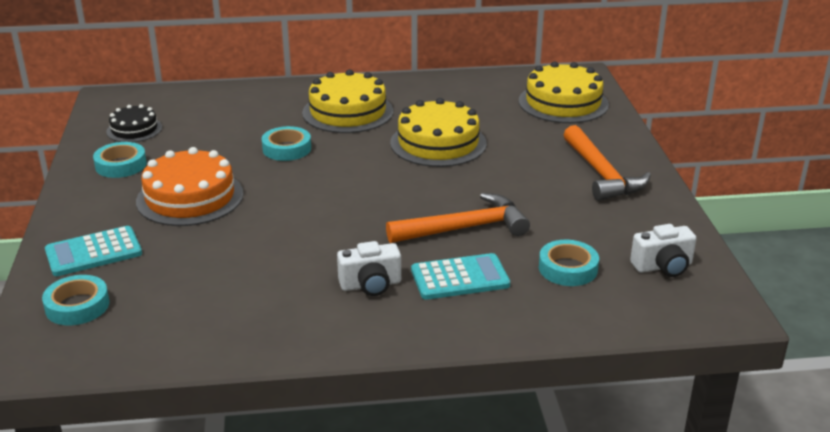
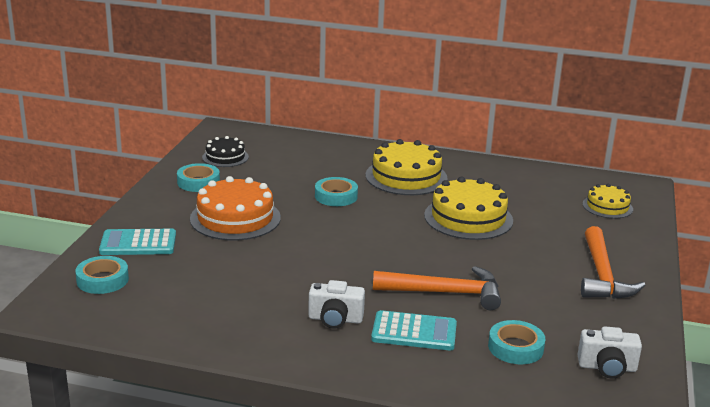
camera: 20 degrees right, 5 degrees down
yellow cake [519,61,609,123] -> yellow cake [583,184,633,219], size x0.58

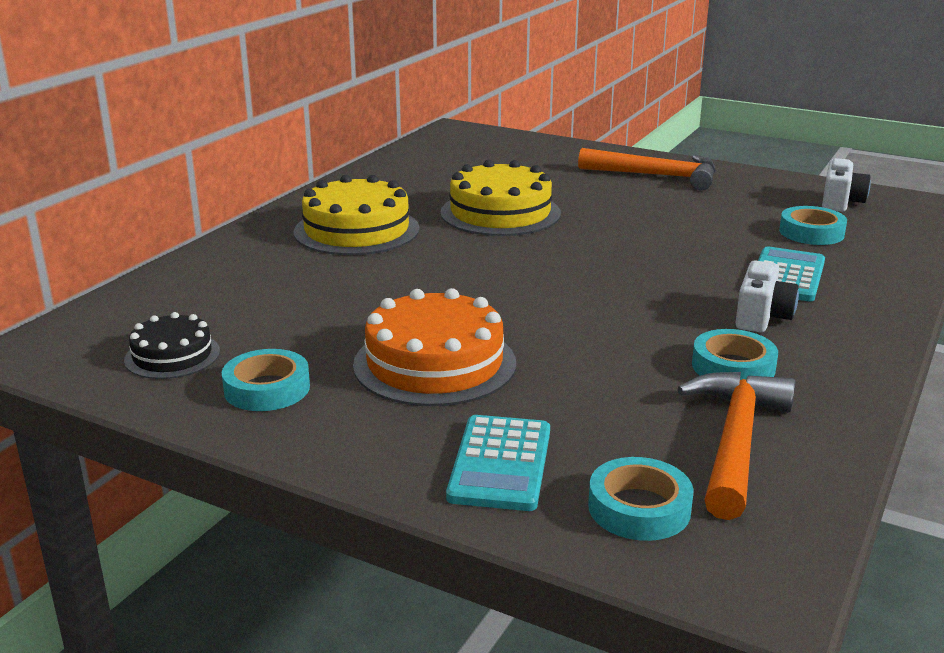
camera: 75 degrees left, 0 degrees up
turquoise tape [315,177,358,206] -> turquoise tape moved to [692,329,778,380]
orange hammer [373,266,501,310] -> orange hammer moved to [677,372,796,520]
yellow cake [583,184,633,219] -> none

